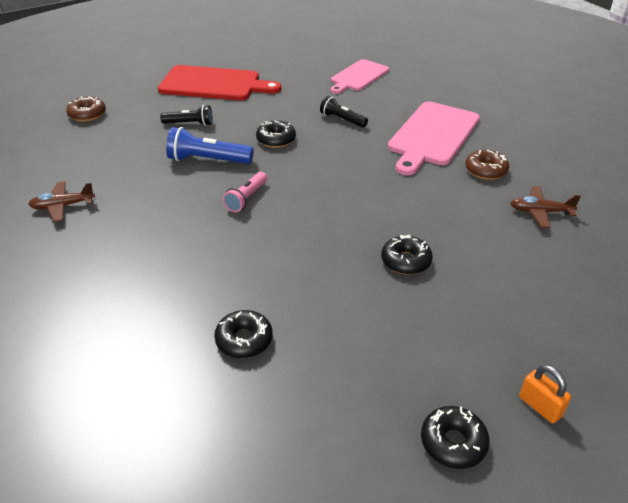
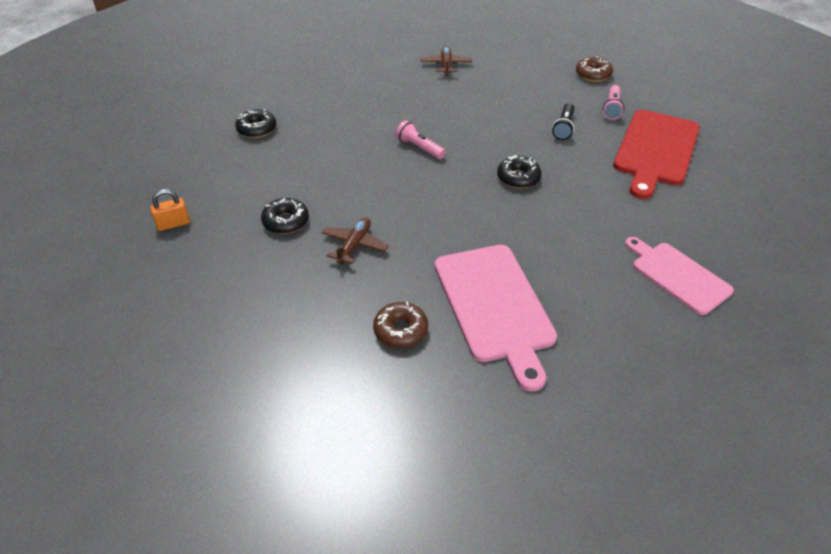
camera: 105 degrees right, 5 degrees up
blue flashlight [166,127,254,164] -> none
black flashlight [320,96,368,128] -> none
pink cutting board [388,101,480,175] -> pink cutting board turned 150 degrees counterclockwise [434,245,557,391]
black donut [421,406,490,469] -> none
brown plane [510,186,581,228] -> brown plane moved to [321,217,389,265]
orange padlock [519,365,571,423] -> orange padlock moved to [150,189,190,231]
none -> pink flashlight [603,85,624,120]

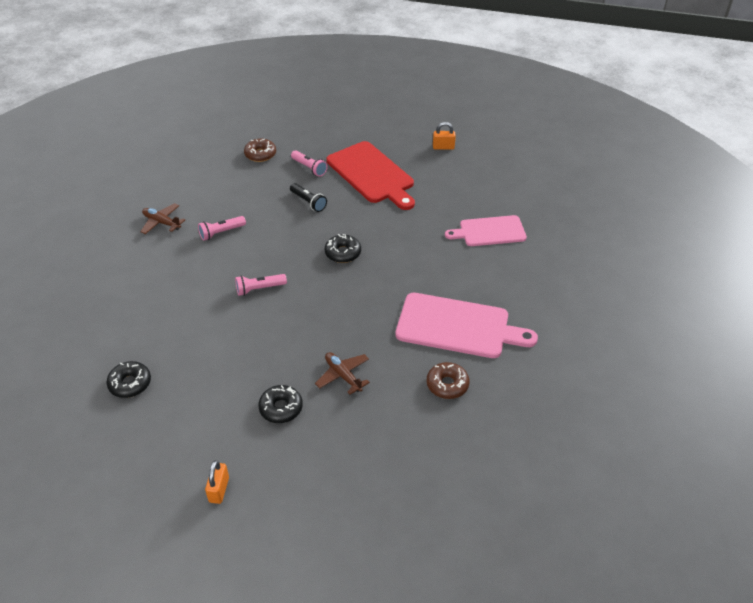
camera: 60 degrees left, 0 degrees up
none -> pink flashlight [198,216,246,241]
none -> orange padlock [433,122,456,150]

